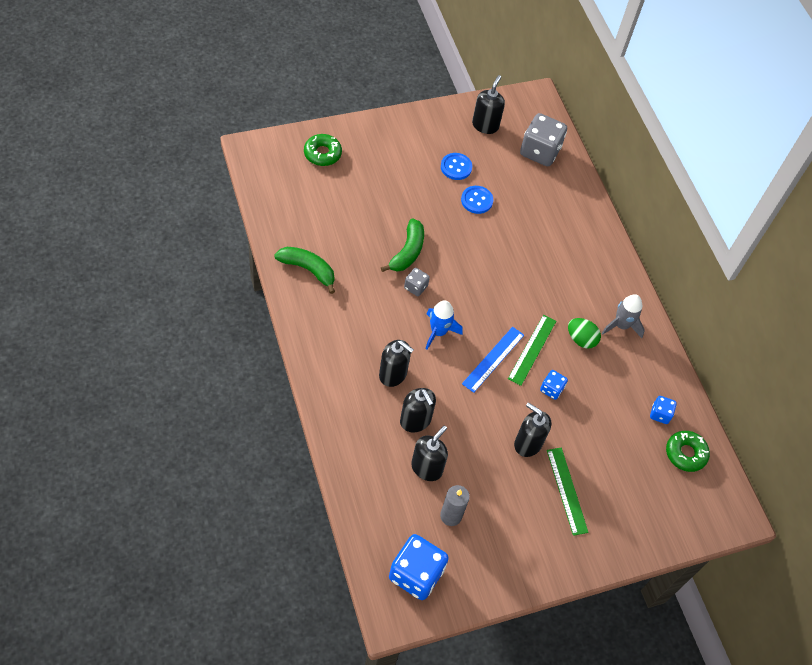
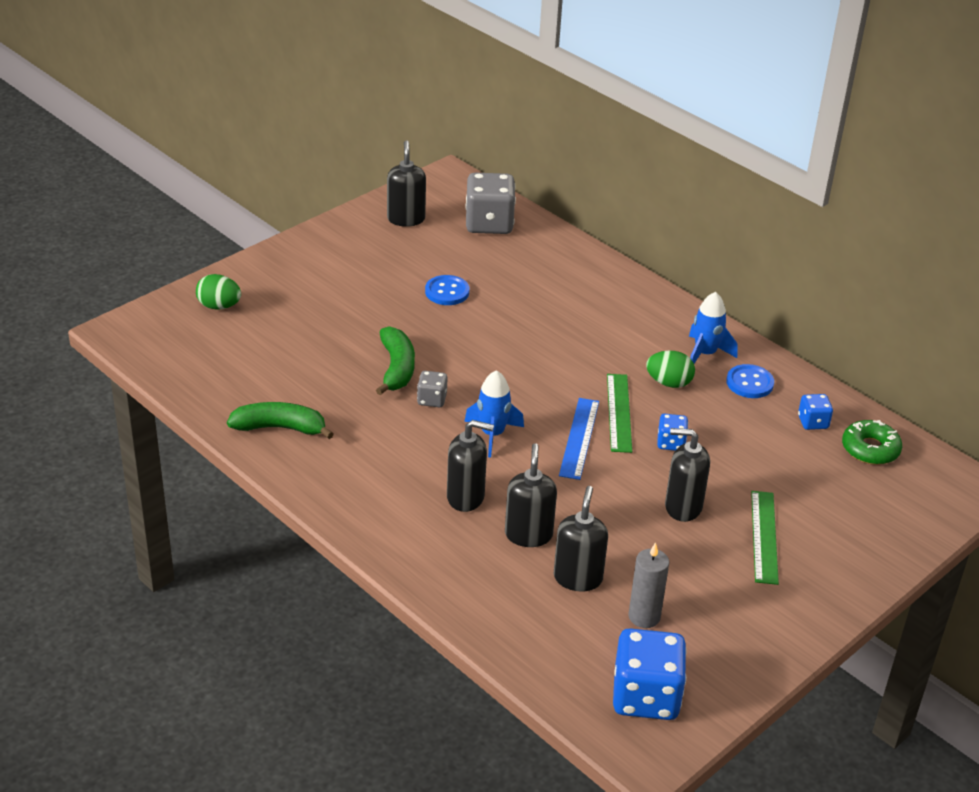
camera: 20 degrees left, 20 degrees down
green donut [304,134,342,166] -> green egg [196,274,241,310]
black soap dispenser [400,388,436,432] -> black soap dispenser turned 120 degrees counterclockwise [505,443,557,547]
blue button [441,153,472,180] -> blue button moved to [727,364,774,398]
green ruler [547,447,589,536] -> green ruler turned 45 degrees clockwise [751,491,779,585]
grey rocket [602,294,645,338] -> blue rocket [689,292,737,364]

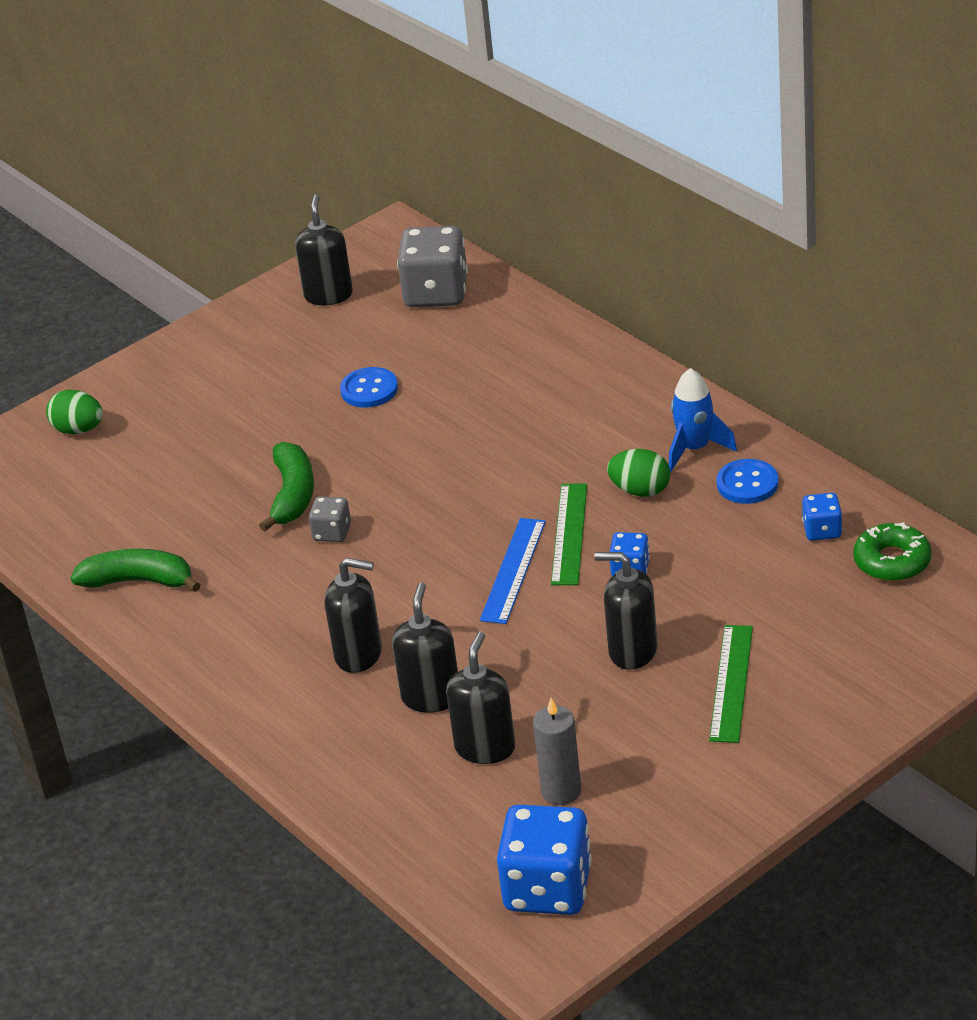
camera: 10 degrees right, 0 degrees up
blue rocket [464,370,524,457] -> none

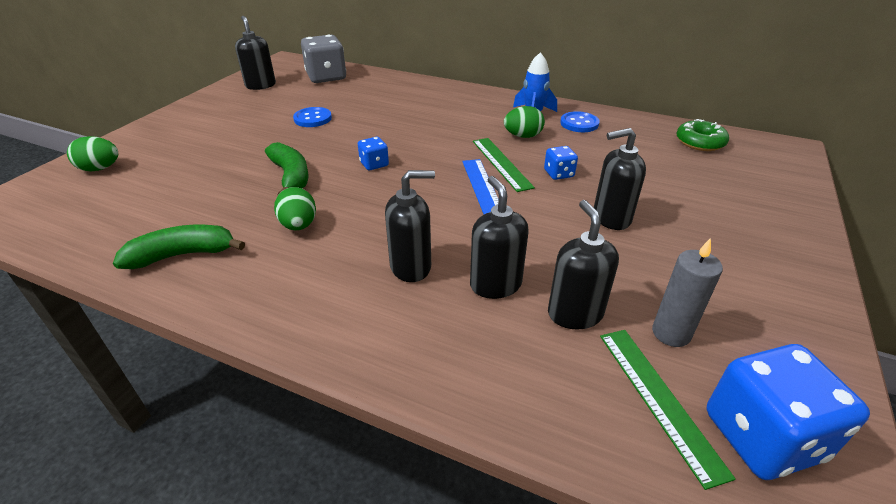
camera: 30 degrees left, 0 degrees up
grey dice [309,496,351,542] -> none
green ruler [709,625,753,743] -> green ruler moved to [600,330,736,490]
blue dice [802,493,842,541] -> blue dice moved to [358,137,389,170]
none -> green egg [274,187,316,230]

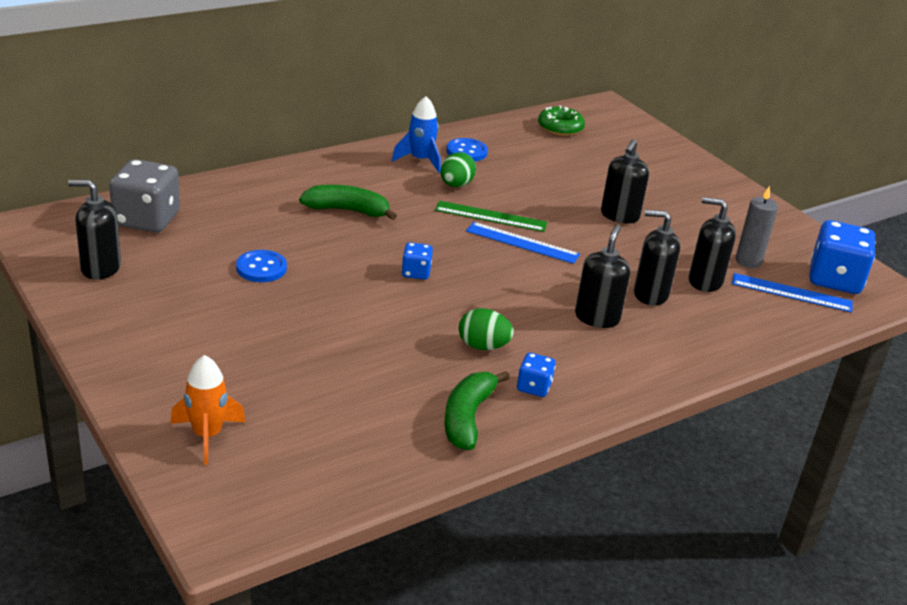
camera: 60 degrees left, 5 degrees down
green egg [67,136,118,172] -> orange rocket [170,355,246,465]
green banana [265,142,309,195] -> green banana moved to [299,185,397,220]
blue dice [544,146,578,180] -> blue dice moved to [517,353,555,397]
green ruler [600,330,736,490] -> blue ruler [732,273,853,313]

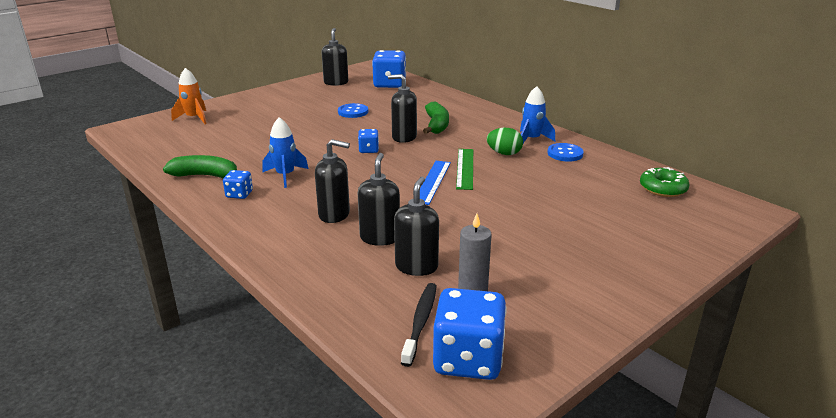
camera: 85 degrees right, 5 degrees down
grey dice [109,159,180,233] -> blue dice [372,50,406,88]
green egg [459,308,514,350] -> blue rocket [263,117,309,188]
black soap dispenser [601,139,649,224] -> black soap dispenser moved to [388,74,417,143]
blue ruler [732,273,853,313] -> black toothbrush [401,283,437,367]

